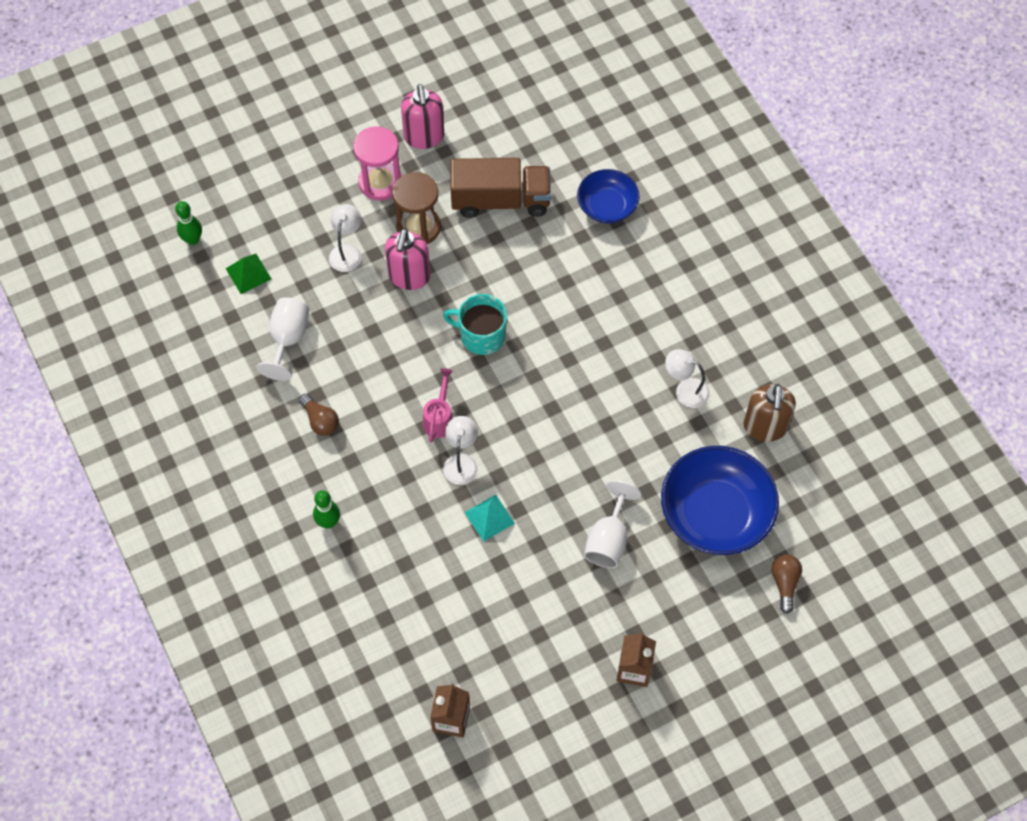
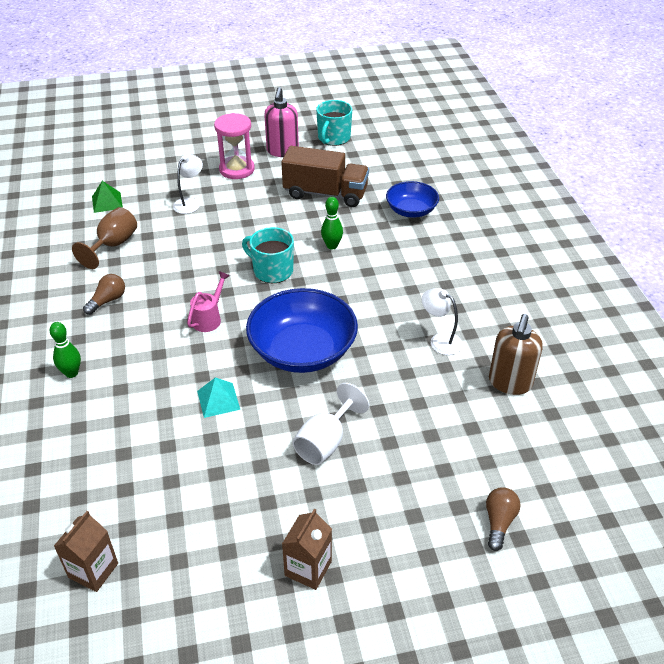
camera: 15 degrees right, 20 degrees down
green bowling pin [175,201,202,245] -> green bowling pin moved to [321,197,343,250]
white goblet [257,297,310,381] -> brown goblet [72,207,137,269]
brown light bulb [299,394,339,436] -> brown light bulb turned 120 degrees counterclockwise [83,274,125,315]
pink soap dispenser [385,228,431,290] -> none
brown hourglass [392,172,441,244] -> none
white lamp [443,416,478,485] -> none
blue bowl [661,446,779,555] -> blue bowl moved to [246,288,358,373]
none -> turquoise mug [316,100,352,146]

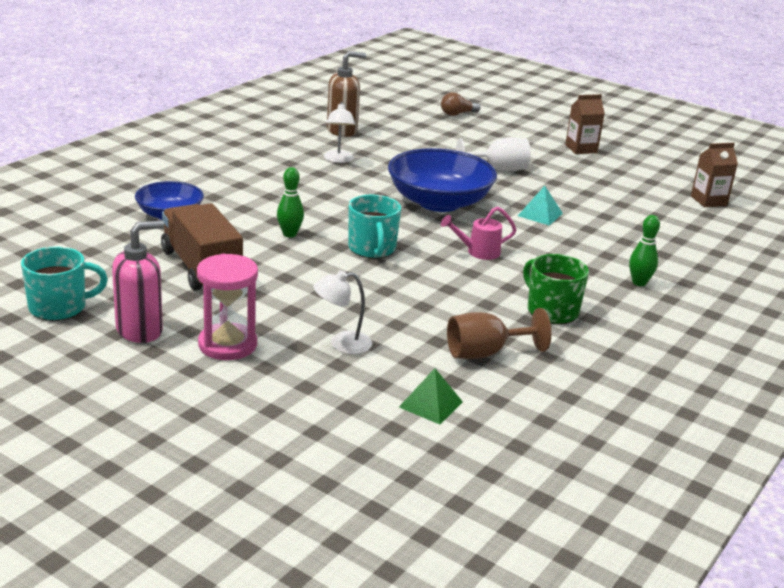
camera: 135 degrees left, 15 degrees down
brown light bulb [83,274,125,315] -> green mug [523,254,589,324]

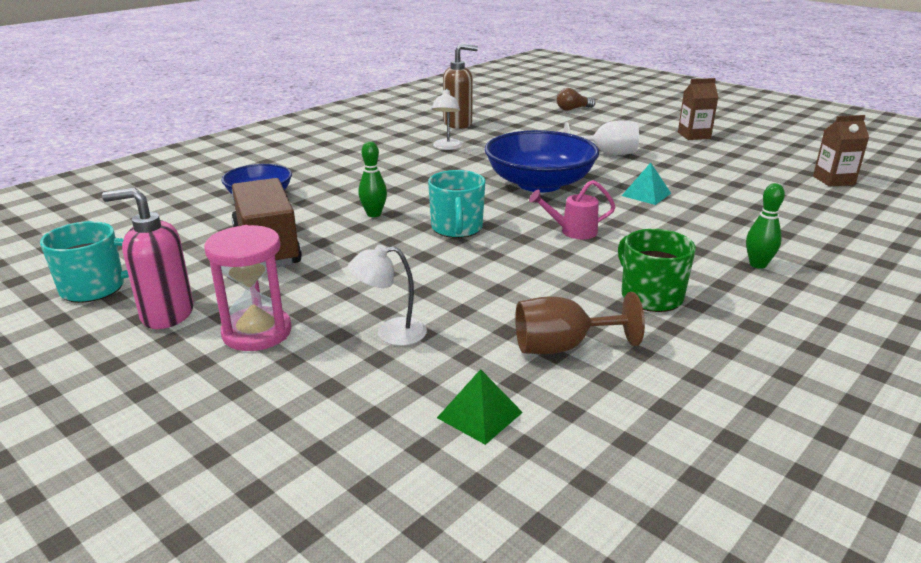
camera: 10 degrees right, 0 degrees up
pink soap dispenser [112,220,164,343] -> pink soap dispenser turned 150 degrees counterclockwise [102,188,194,329]

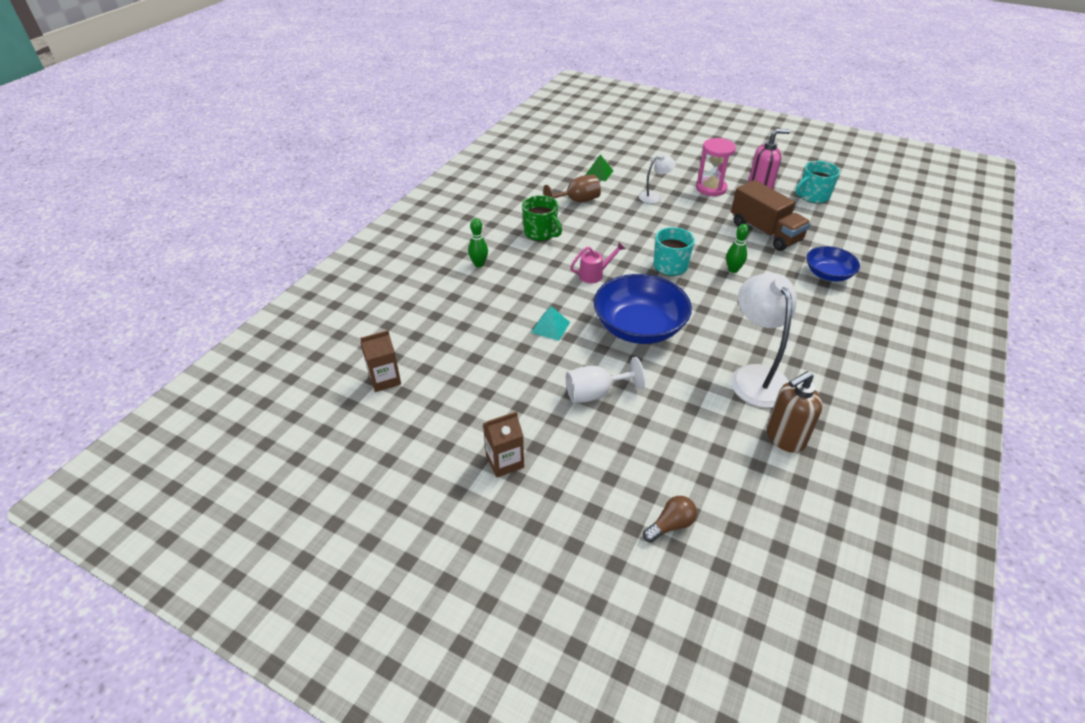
camera: 165 degrees right, 15 degrees up
white lamp [431,89,463,150] -> white lamp [731,273,797,408], size x1.92

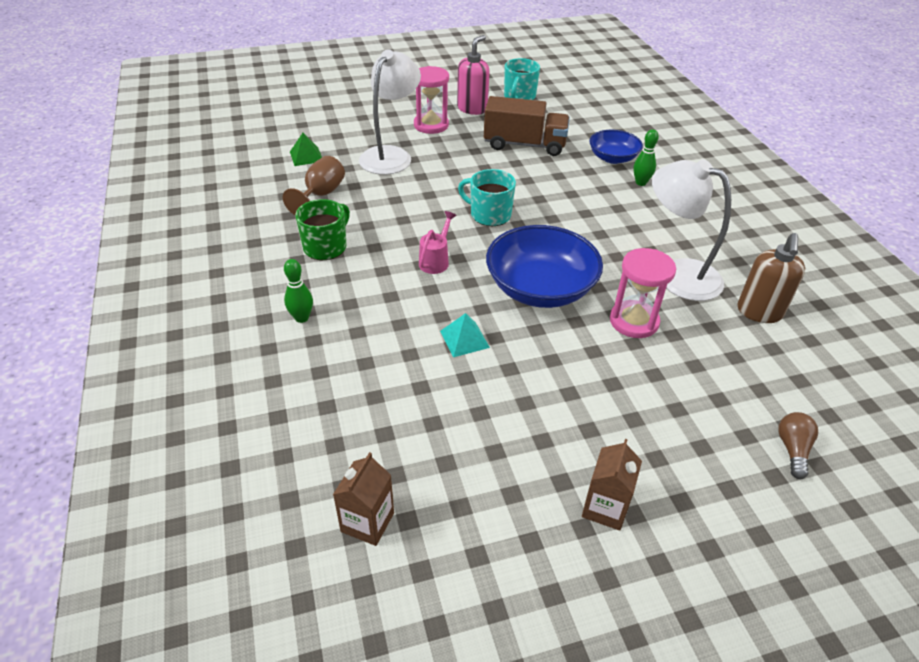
camera: 45 degrees left, 0 degrees up
green mug [522,195,562,241] -> green mug turned 60 degrees counterclockwise [295,199,350,260]
white goblet [566,357,645,403] -> none
white lamp [639,154,676,203] -> white lamp [359,49,421,175], size x1.92
green bowling pin [726,224,749,273] -> green bowling pin moved to [633,129,659,186]
none -> pink hourglass [610,248,676,338]

